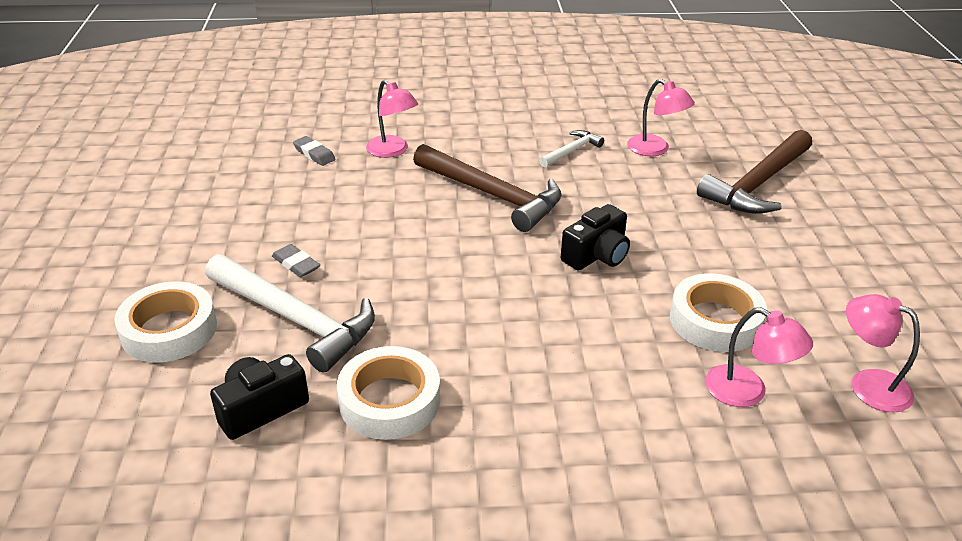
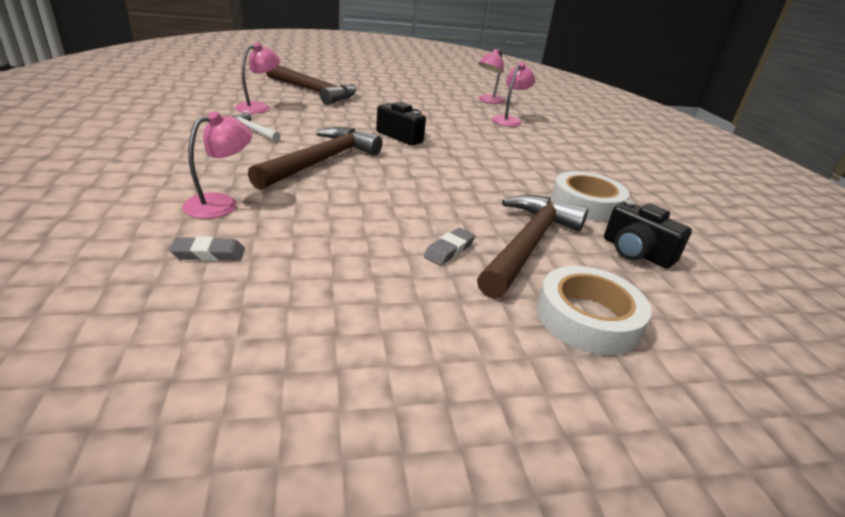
camera: 100 degrees left, 5 degrees down
white hammer [205,254,375,373] -> brown hammer [477,195,588,299]
grey eraser [293,136,335,166] -> grey eraser turned 45 degrees clockwise [169,236,245,261]
white tape [670,273,767,352] -> none

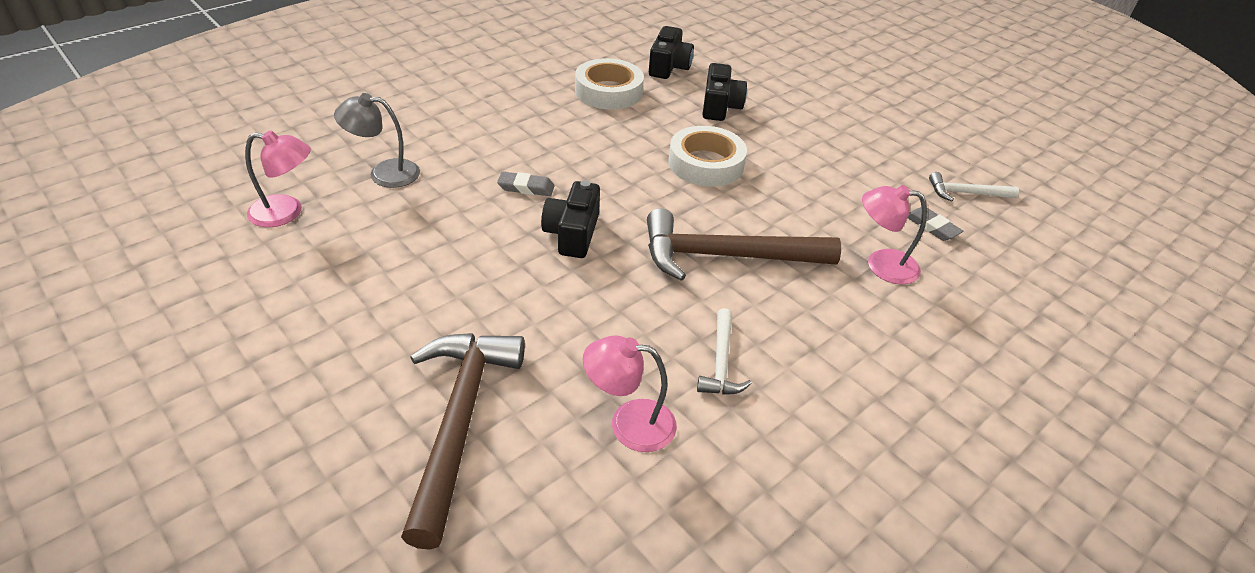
camera: 120 degrees left, 10 degrees up
grey eraser [424,228,475,266] -> grey eraser moved to [497,172,555,196]
brown hammer [477,195,588,299] -> black camera [702,63,747,121]
pink lamp [492,62,535,127] -> grey lamp [334,93,420,188]
white tape [537,266,652,355] -> white tape moved to [668,126,747,187]
none -> white hammer [929,172,1019,201]

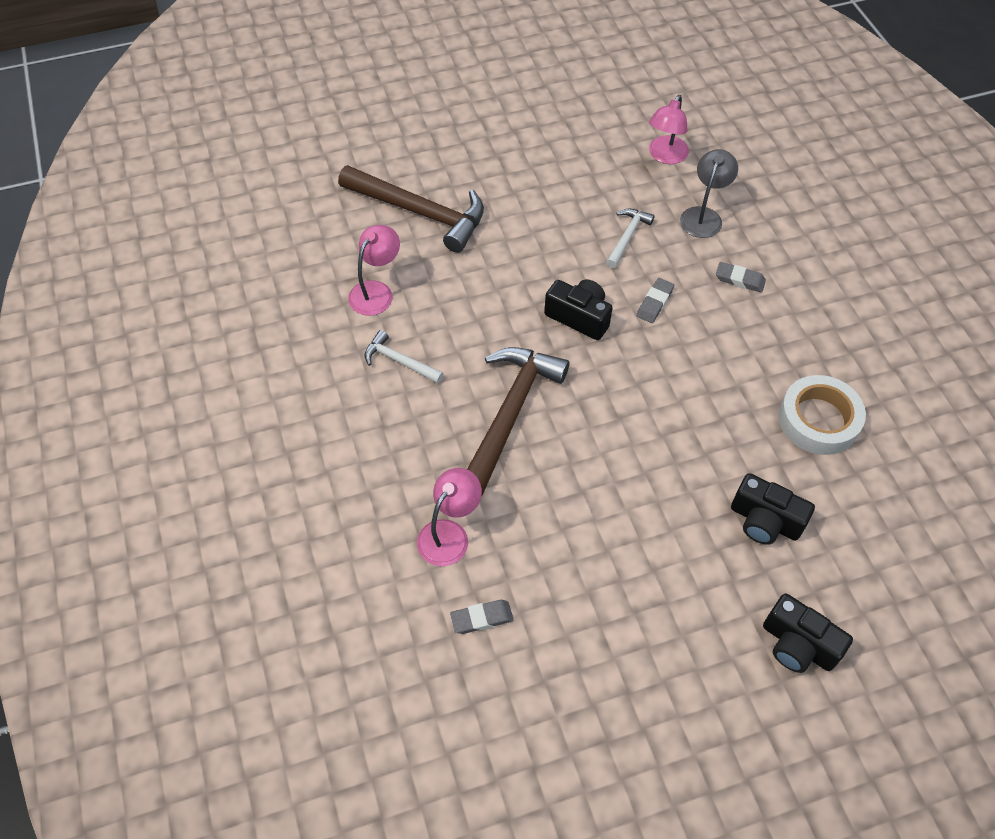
camera: 115 degrees right, 15 degrees up
black camera [649,26,694,79] -> black camera moved to [763,593,853,673]
white tape [668,126,747,187] -> none
white hammer [929,172,1019,201] -> white hammer moved to [606,209,654,268]
none -> grey eraser [716,262,766,293]

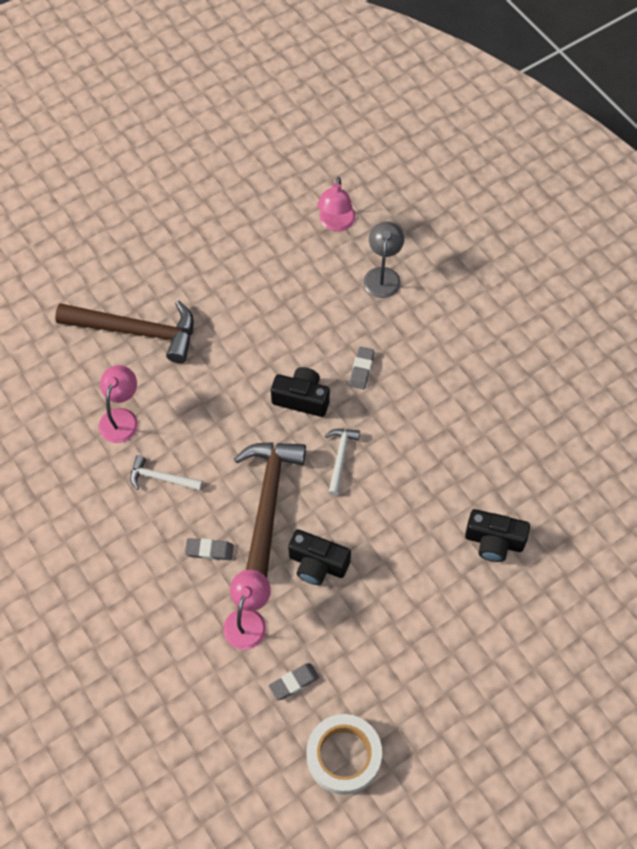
camera: 15 degrees left, 5 degrees up
white hammer [606,209,654,268] -> white hammer moved to [325,429,360,496]
grey eraser [716,262,766,293] -> grey eraser moved to [185,538,234,560]
black camera [763,593,853,673] -> black camera moved to [288,529,351,585]
white tape [778,375,866,455] -> white tape moved to [306,714,382,795]

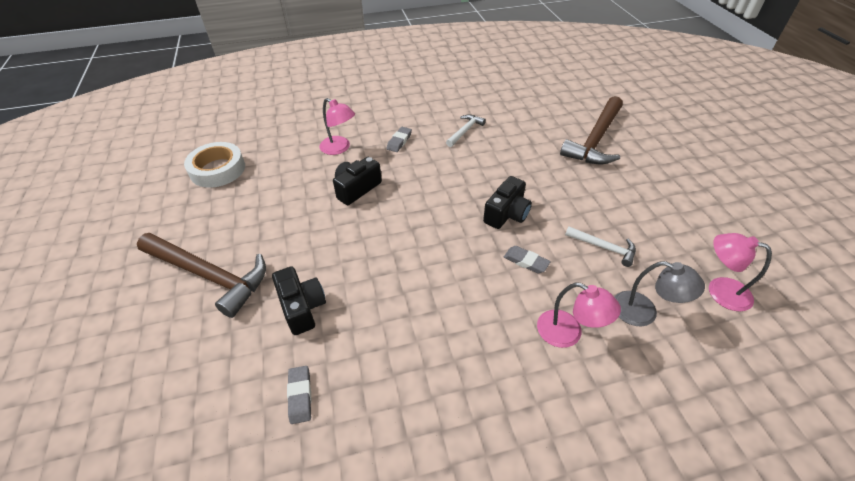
camera: 110 degrees right, 15 degrees down
pink lamp [99,365,138,443] -> pink lamp moved to [537,282,621,348]
brown hammer [234,442,306,578] -> brown hammer moved to [137,233,266,318]
grey eraser [269,663,319,701] -> grey eraser moved to [287,366,311,424]
white hammer [325,429,360,496] -> white hammer moved to [565,226,636,267]
black camera [465,509,530,562] -> black camera turned 120 degrees clockwise [272,266,326,335]

